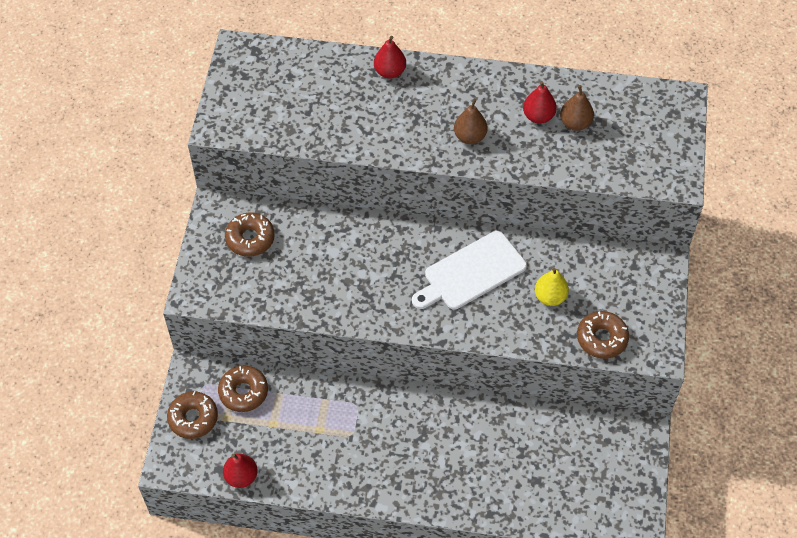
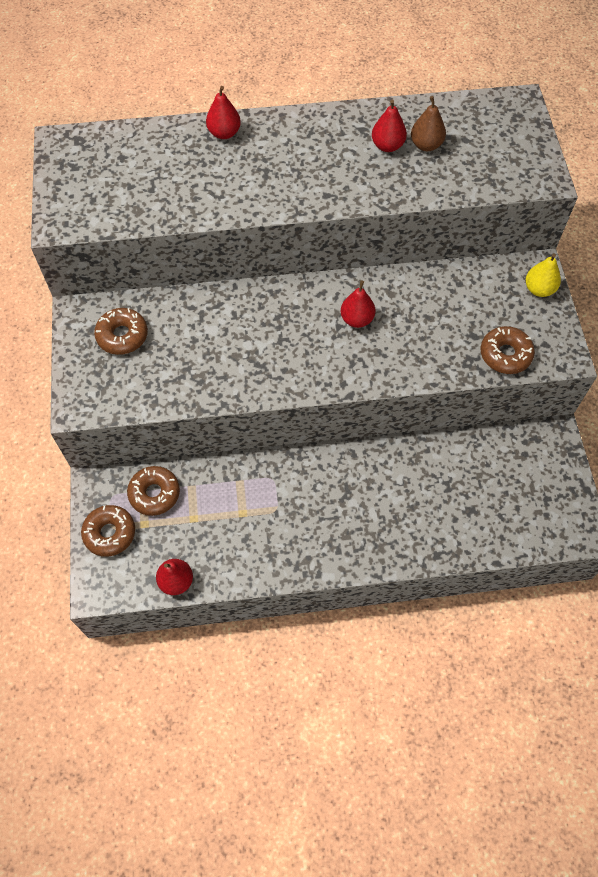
camera: 15 degrees left, 5 degrees up
white cutting board [412,231,527,310] -> red pear [341,280,375,328]
brown pear [454,99,488,144] -> none
yellow pear [535,268,569,306] -> yellow pear moved to [526,253,561,297]

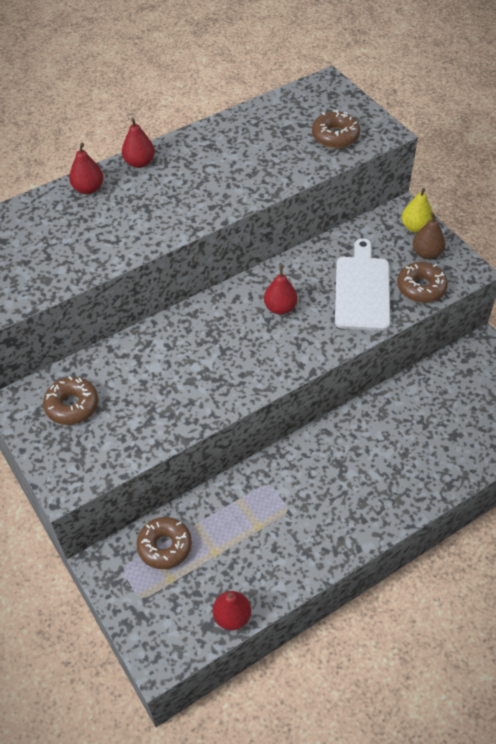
camera: 25 degrees left, 10 degrees down
brown donut [81,505,135,557] -> brown donut moved to [312,110,360,148]
red pear [372,99,407,152] -> red pear moved to [122,118,155,168]
brown pear [411,96,446,151] -> brown pear moved to [413,212,445,259]
none -> white cutting board [335,238,390,331]

